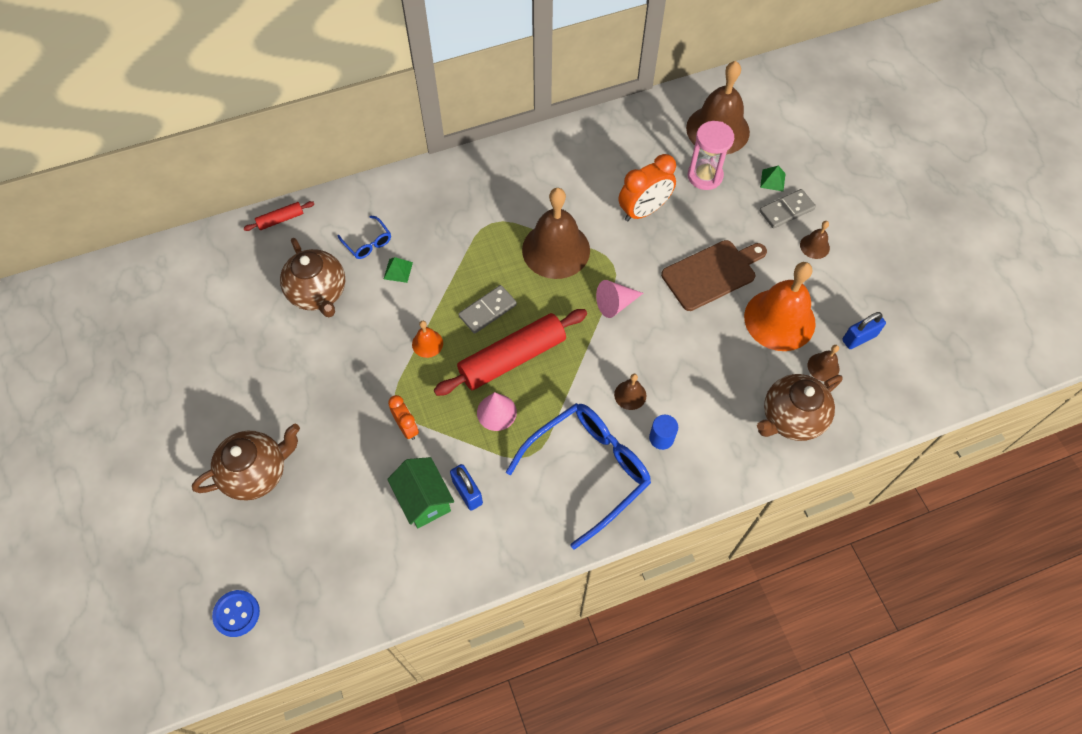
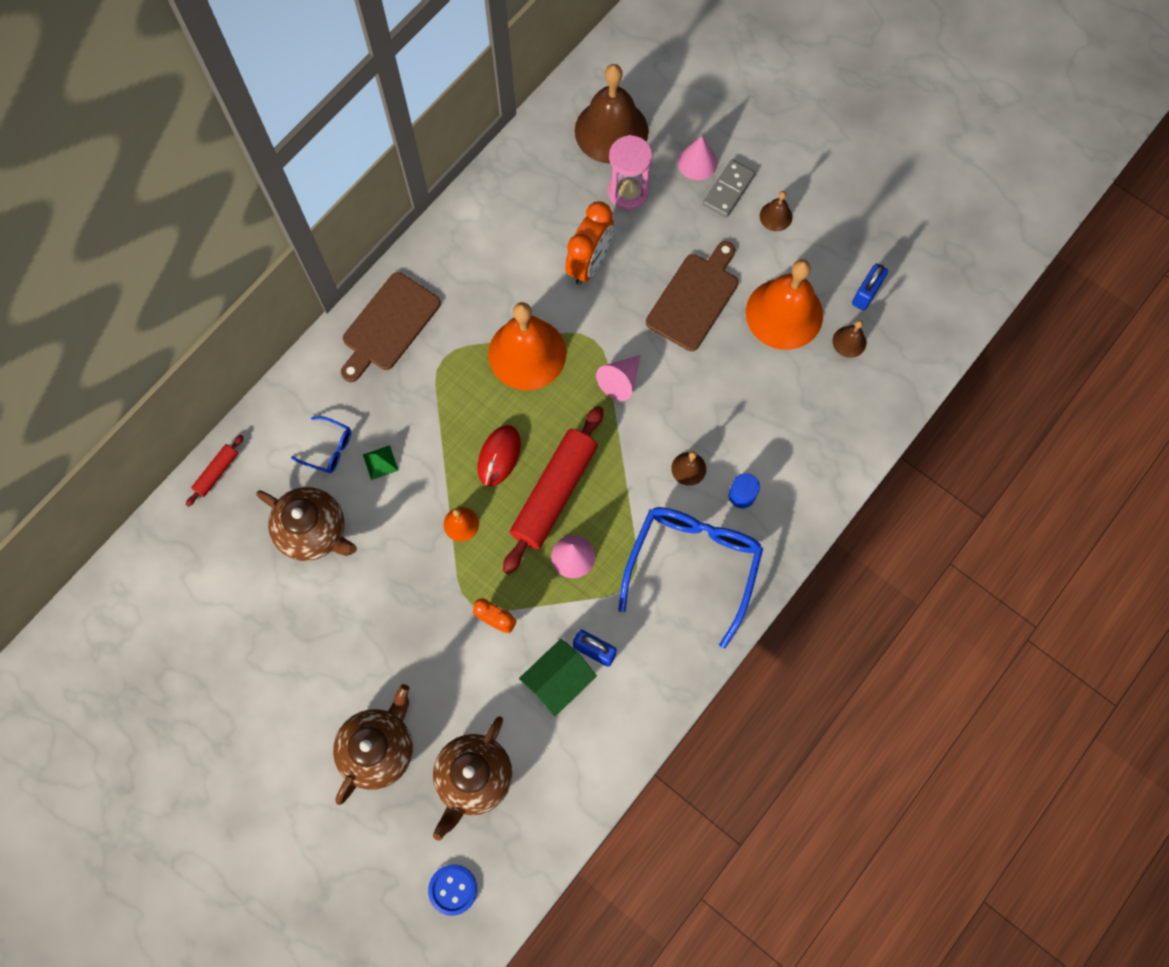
camera: 30 degrees left, 10 degrees up
green house [388,457,454,528] -> green house turned 75 degrees counterclockwise [519,639,597,717]
grey domino [459,285,517,334] -> red mouse [478,425,521,486]
brown bell [522,188,590,279] -> orange bell [488,302,566,390]
brown teapot [757,374,843,441] -> brown teapot moved to [433,716,512,841]
green pyramid [760,166,786,191] -> pink cone [677,136,717,180]
none -> brown cutting board [341,272,441,382]

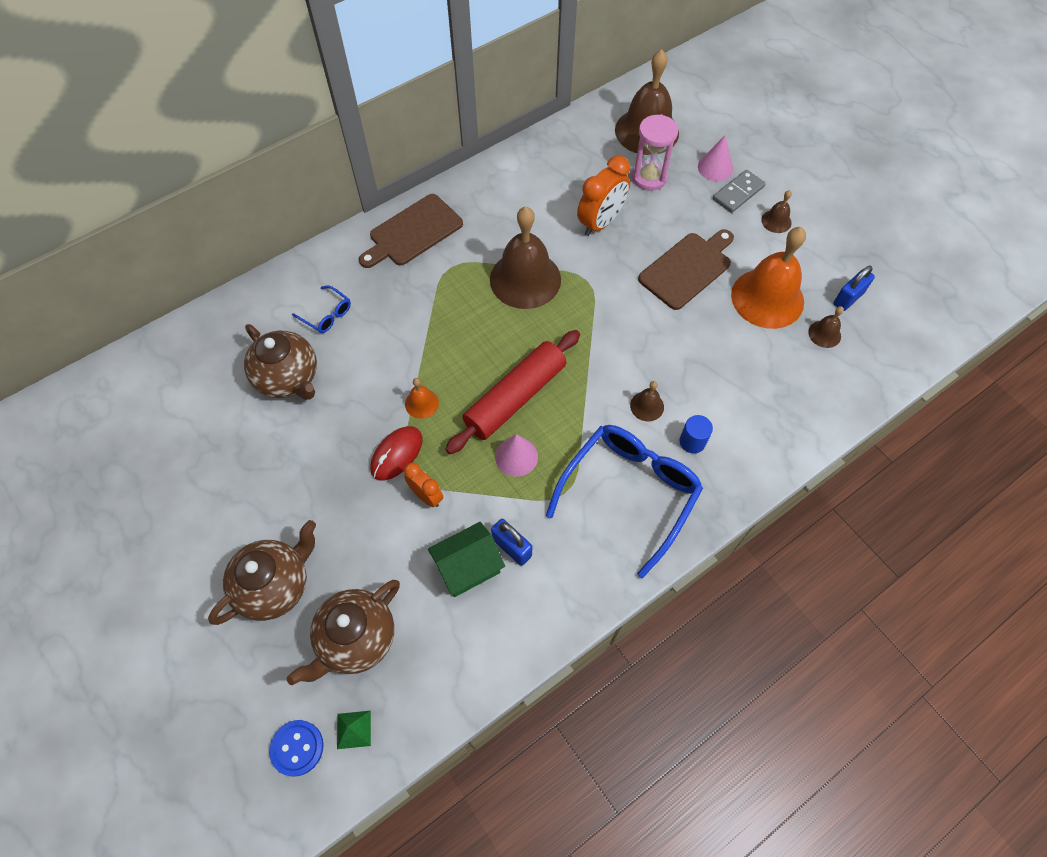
camera: 15 degrees right, 10 degrees down
red rolling pin [186,435,244,507] -> none
green pyramid [363,445,399,480] -> green pyramid moved to [337,711,371,749]
red mouse [478,425,521,486] -> red mouse moved to [370,426,423,480]
orange bell [488,302,566,390] -> brown bell [490,206,561,309]
pink cone [596,355,641,401] -> none

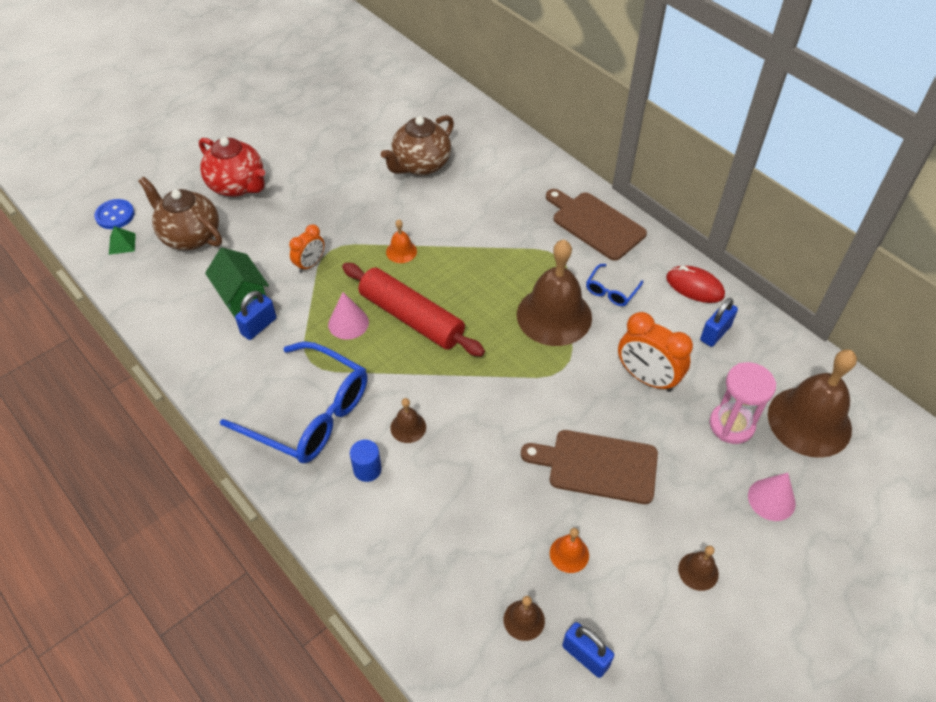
camera: 85 degrees right, 10 degrees down
brown teapot [208,520,316,625] -> red teapot [199,137,265,197]
blue glasses [292,285,351,333] -> blue glasses moved to [586,264,643,306]
red mouse [370,426,423,480] -> red mouse moved to [666,266,725,303]
brown cutting board [638,229,734,310] -> brown cutting board turned 150 degrees clockwise [521,430,658,504]
grey domino [713,170,765,213] -> none
orange bell [731,227,806,329] -> orange bell [550,528,589,573], size x0.44
none -> blue padlock [700,298,738,347]

